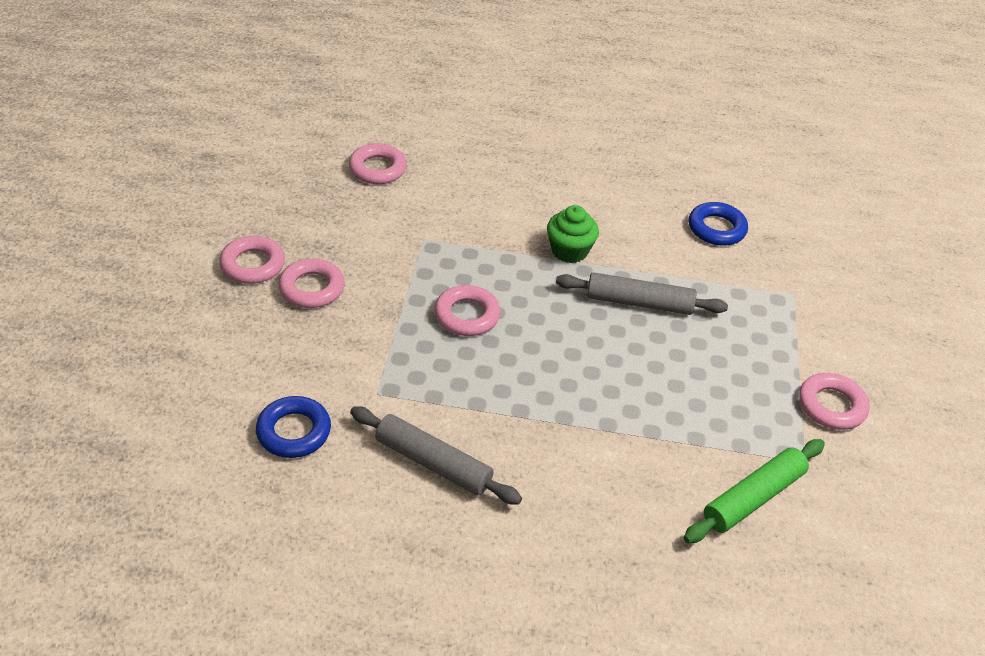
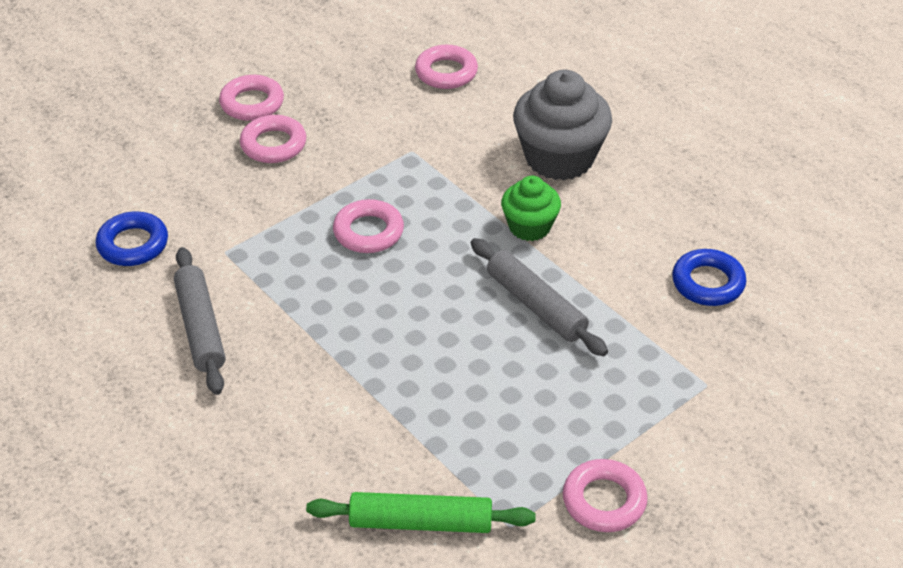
camera: 45 degrees right, 0 degrees up
none -> grey cupcake [513,70,612,180]

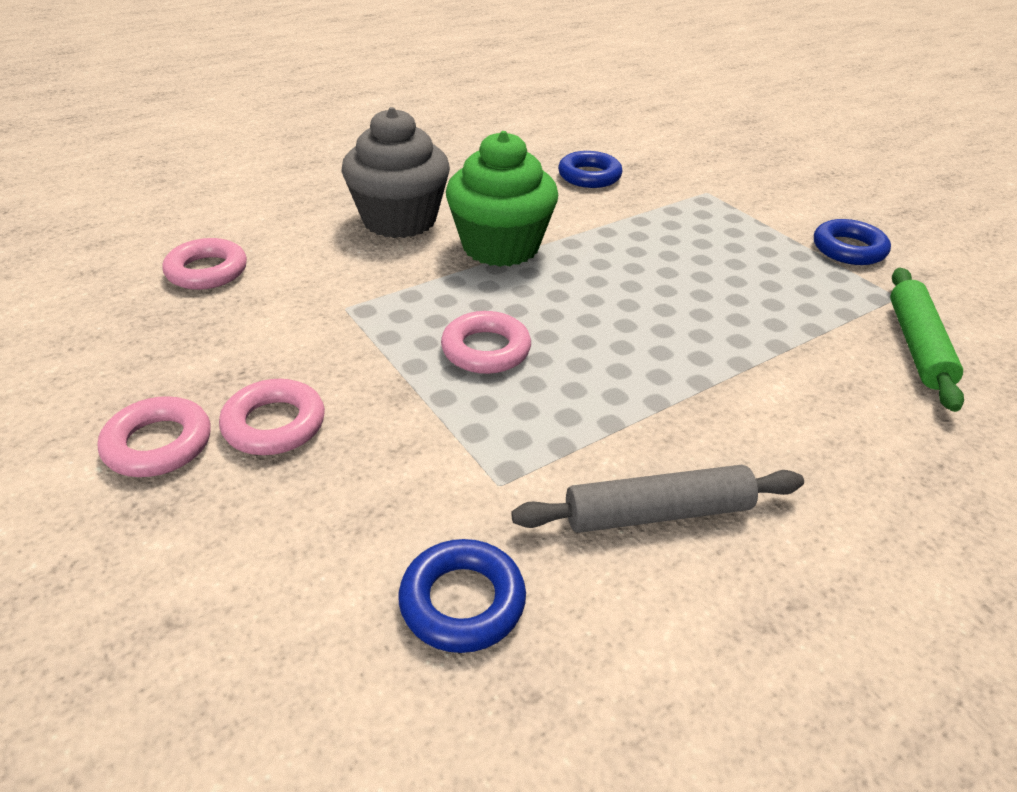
camera: 85 degrees left, 5 degrees down
grey rolling pin [471,238,608,356] -> none
green cupcake [501,176,561,241] -> green cupcake [446,131,558,267], size x1.72
pink ring [563,459,648,532] -> blue ring [814,219,891,265]

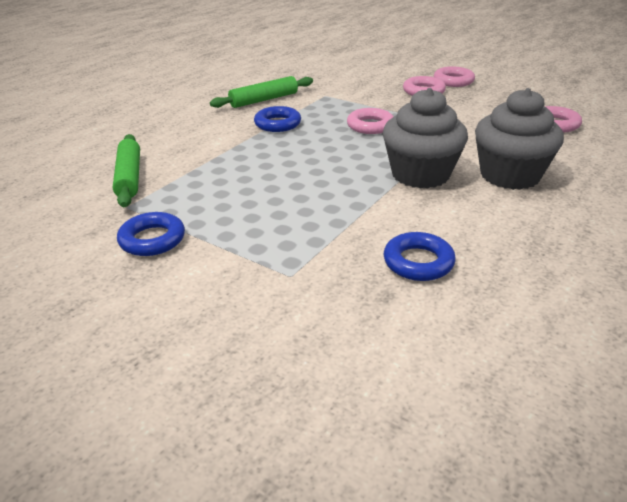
camera: 160 degrees right, 5 degrees down
blue ring [399,539,526,653] -> blue ring moved to [254,106,301,132]
green cupcake [446,131,558,267] -> grey cupcake [383,88,468,189]
grey rolling pin [511,465,804,533] -> green rolling pin [210,76,313,108]

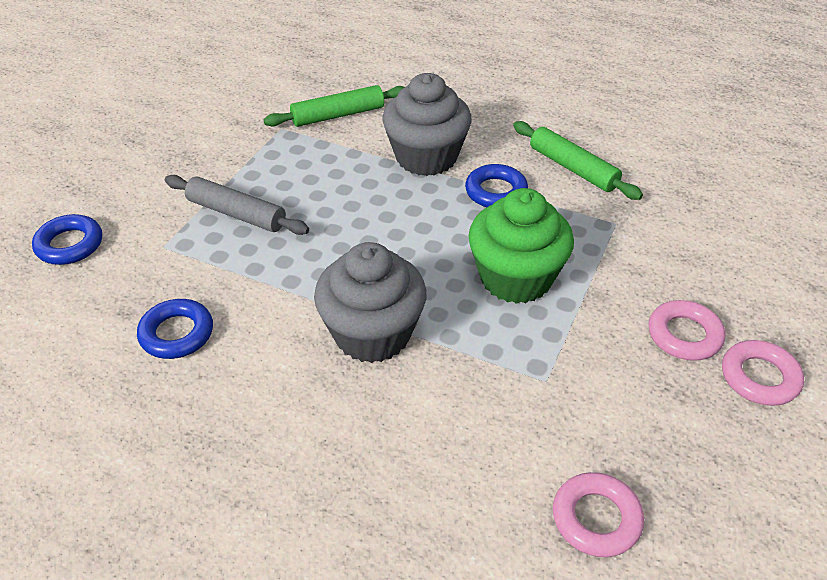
camera: 80 degrees right, 10 degrees up
blue ring [117,212,185,256] -> blue ring moved to [32,214,102,265]
pink ring [347,108,394,134] -> green cupcake [468,188,574,304]
grey cupcake [475,88,564,190] -> grey cupcake moved to [383,73,472,176]
none -> grey rolling pin [165,175,309,235]

